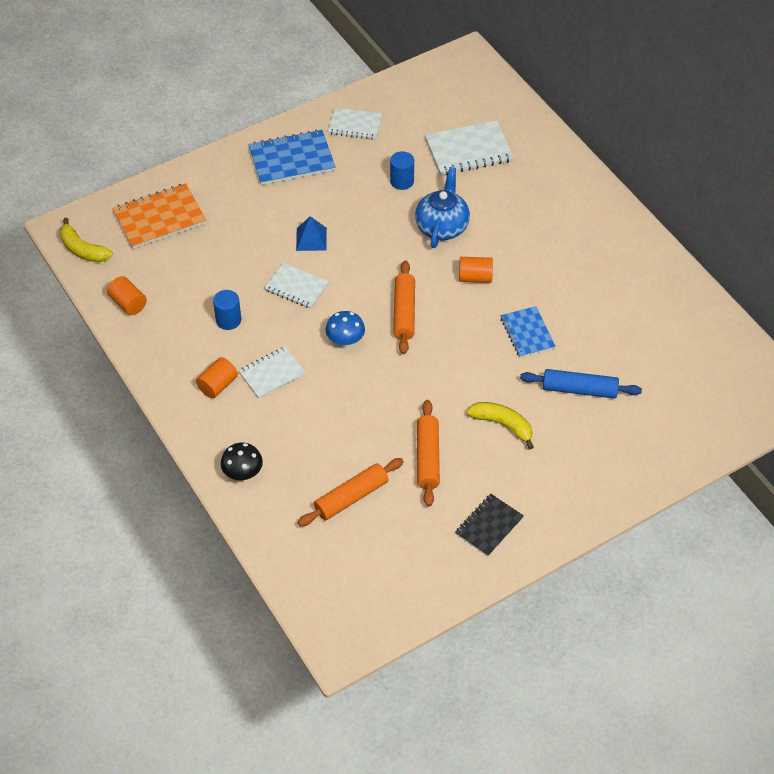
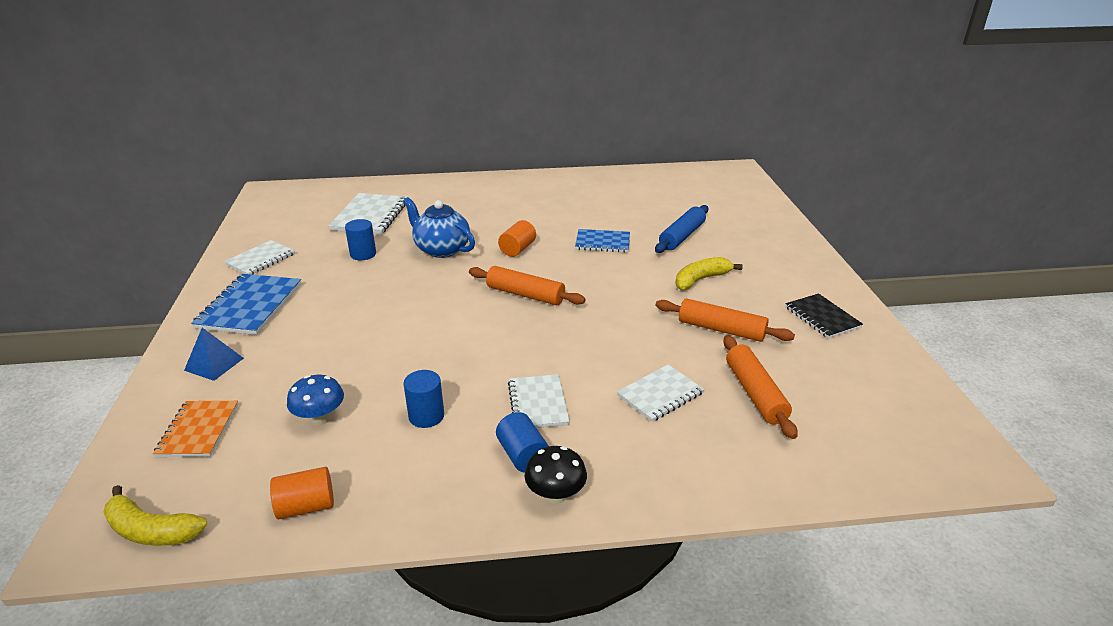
camera: 65 degrees left, 20 degrees down
yellow banana [59,218,113,262] -> yellow banana turned 45 degrees clockwise [103,485,207,546]
orange notebook [112,183,206,249] -> orange notebook [153,401,238,457], size x0.65
orange cylinder [196,357,238,399] -> blue cylinder [496,412,549,473]
black mushroom [221,443,263,480] -> black mushroom moved to [525,446,587,504]
white notebook [265,263,329,309] -> white notebook moved to [617,364,704,422]
blue pyramid [296,216,327,251] -> blue pyramid moved to [184,328,244,381]
blue mushroom [325,311,365,347] -> blue mushroom moved to [287,375,344,425]

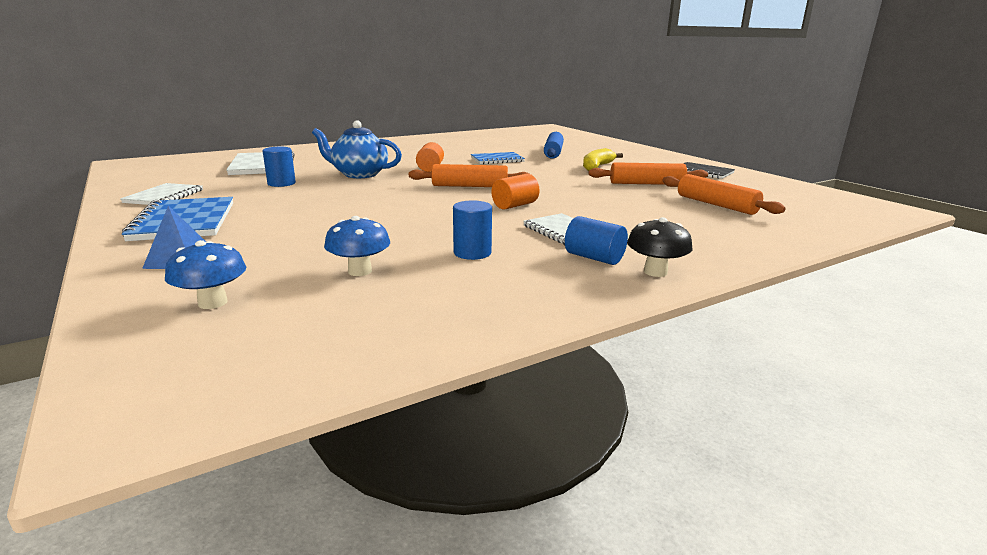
camera: 25 degrees left, 10 degrees down
yellow banana [103,485,207,546] -> none
orange notebook [153,401,238,457] -> blue mushroom [165,240,246,309]
orange cylinder [270,467,334,519] -> orange cylinder moved to [492,174,539,210]
white notebook [617,364,704,422] -> none

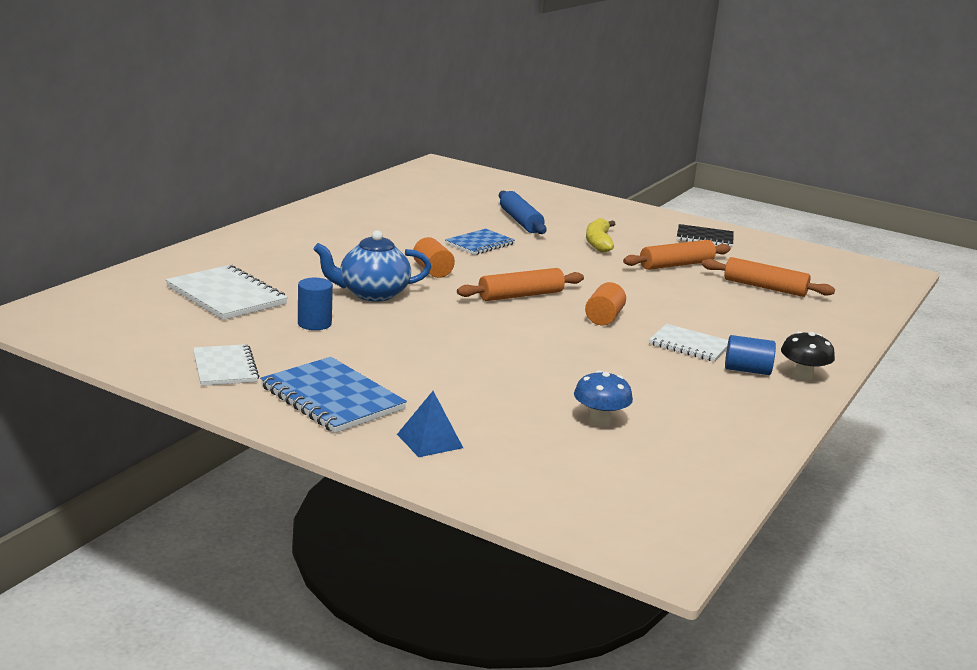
camera: 30 degrees left, 0 degrees up
blue mushroom [165,240,246,309] -> none
blue cylinder [453,200,492,260] -> none

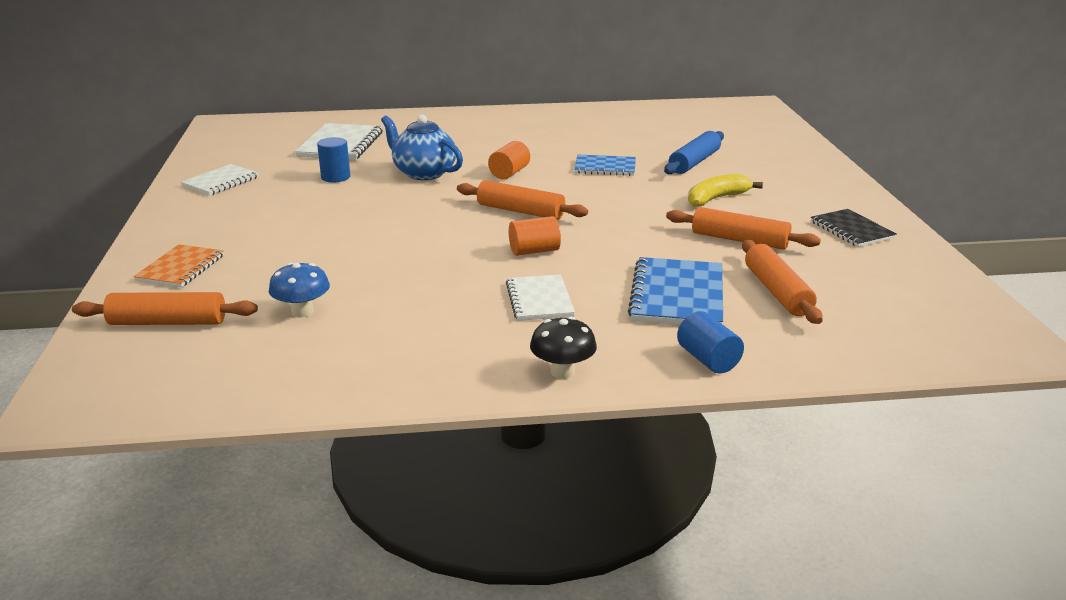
camera: 55 degrees right, 5 degrees up
blue notebook [260,357,407,433] -> blue notebook moved to [628,257,723,325]
blue pyramid [397,391,463,457] -> orange notebook [133,245,224,288]
blue cylinder [725,335,776,375] -> blue cylinder moved to [677,311,744,374]
none -> orange rolling pin [72,292,258,325]

